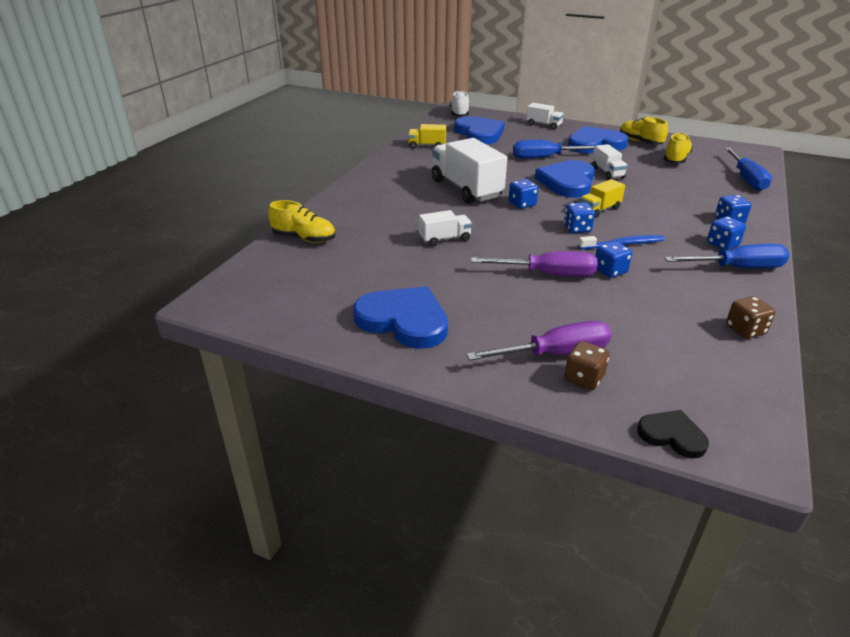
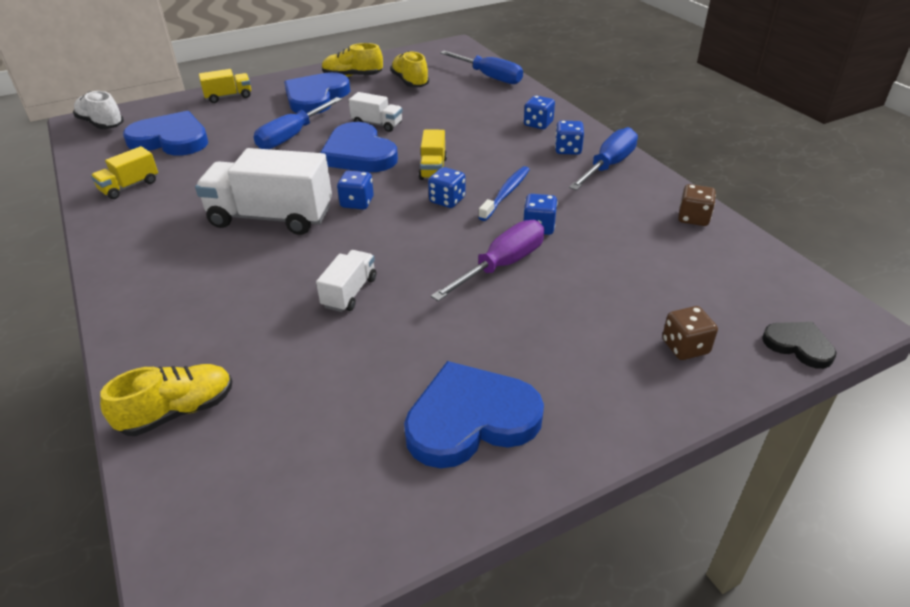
camera: 50 degrees left, 5 degrees up
purple screwdriver [466,321,611,361] -> none
white truck [526,103,564,130] -> yellow truck [199,69,251,103]
black heart [637,410,709,458] -> black heart turned 60 degrees clockwise [762,322,837,369]

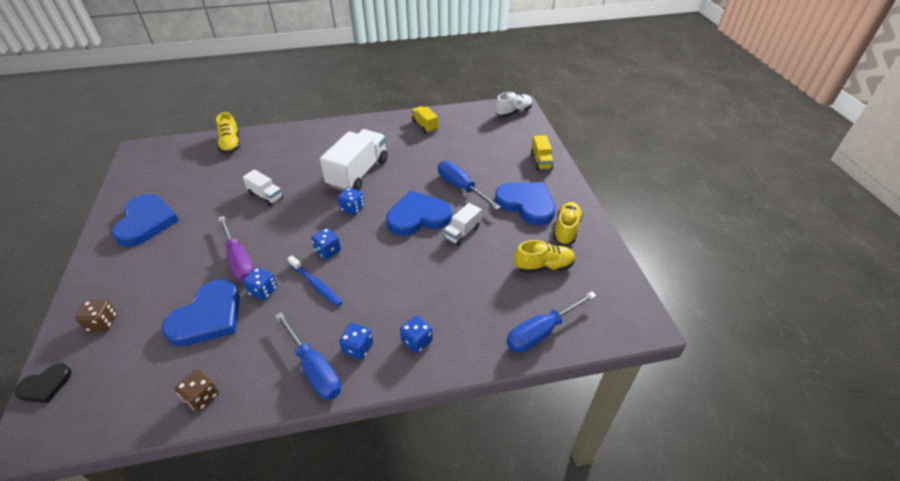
camera: 105 degrees right, 5 degrees up
blue heart [123,111,208,155] -> blue heart moved to [162,279,240,346]
yellow truck [419,130,447,180] -> none

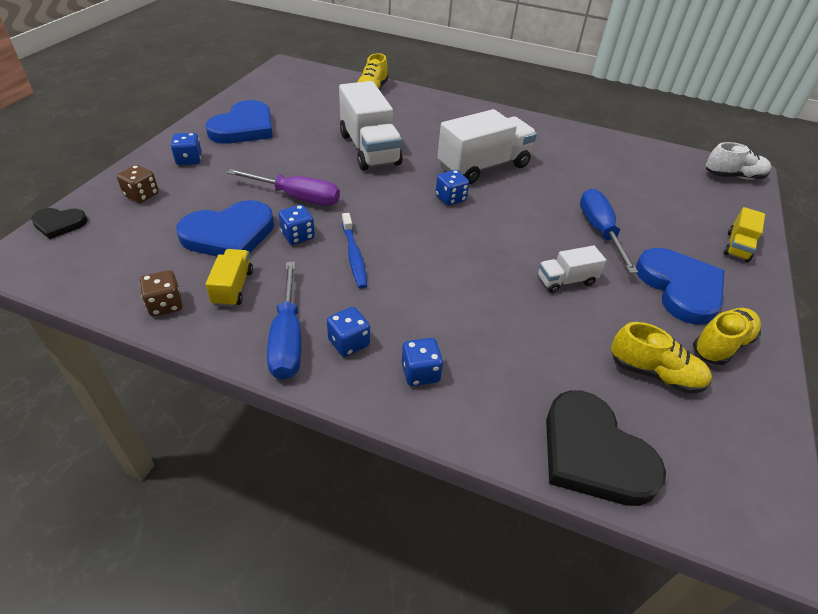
camera: 30 degrees right, 0 degrees up
purple screwdriver [218,216,254,282] -> purple screwdriver turned 75 degrees counterclockwise [227,169,340,206]
white truck [243,170,283,206] -> white truck [339,81,403,170], size x1.97
blue dice [311,228,341,259] -> blue dice moved to [171,133,202,165]
blue heart [386,191,452,236] -> none
yellow truck [412,106,438,133] -> yellow truck moved to [206,249,253,307]
blue screwdriver [506,291,597,353] -> black heart [546,390,666,506]

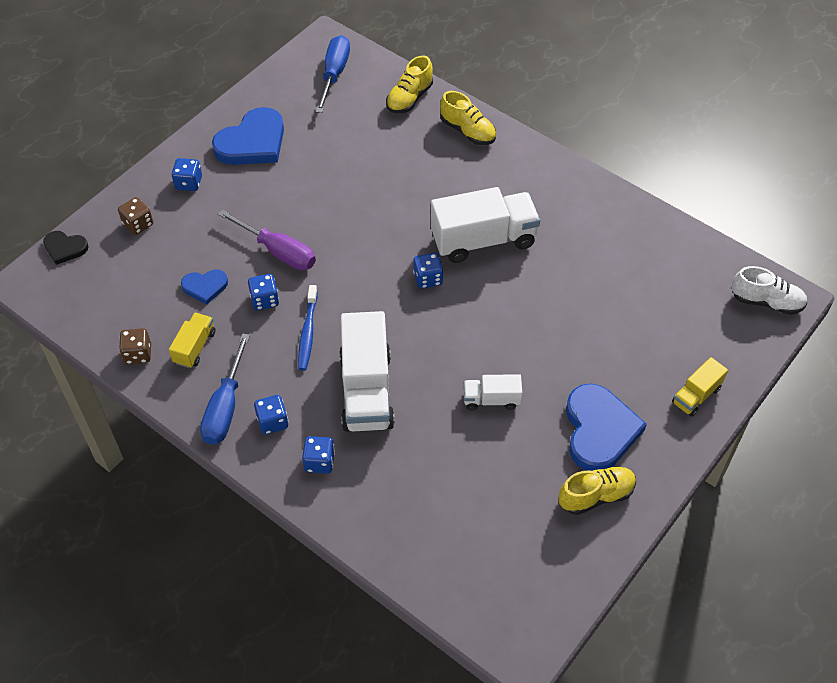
camera: 20 degrees right, 10 degrees up
blue heart [177,200,274,256] -> blue heart [181,269,228,305], size x0.53
white truck [339,81,403,170] -> white truck moved to [339,311,395,432]
black heart [546,390,666,506] -> none
blue screwdriver [580,189,638,273] -> blue screwdriver moved to [316,35,350,113]
yellow shoe [611,322,712,394] -> yellow shoe moved to [440,91,496,145]

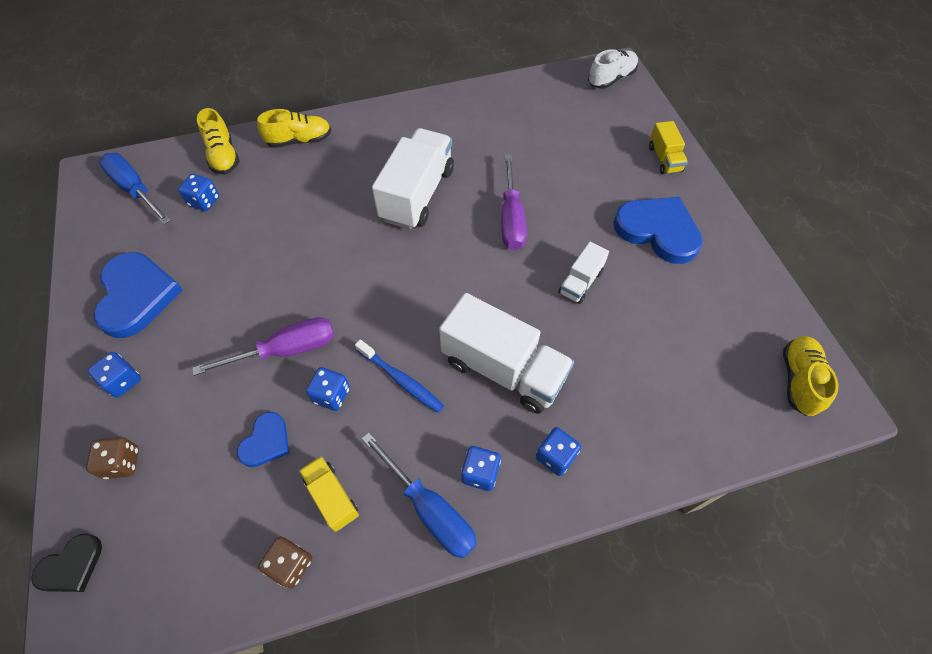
camera: 55 degrees left, 5 degrees up
blue dice [413,253,443,289] -> blue dice moved to [178,173,219,211]
yellow shoe [559,466,636,515] -> yellow shoe moved to [783,336,838,416]
none -> purple screwdriver [501,155,527,250]

